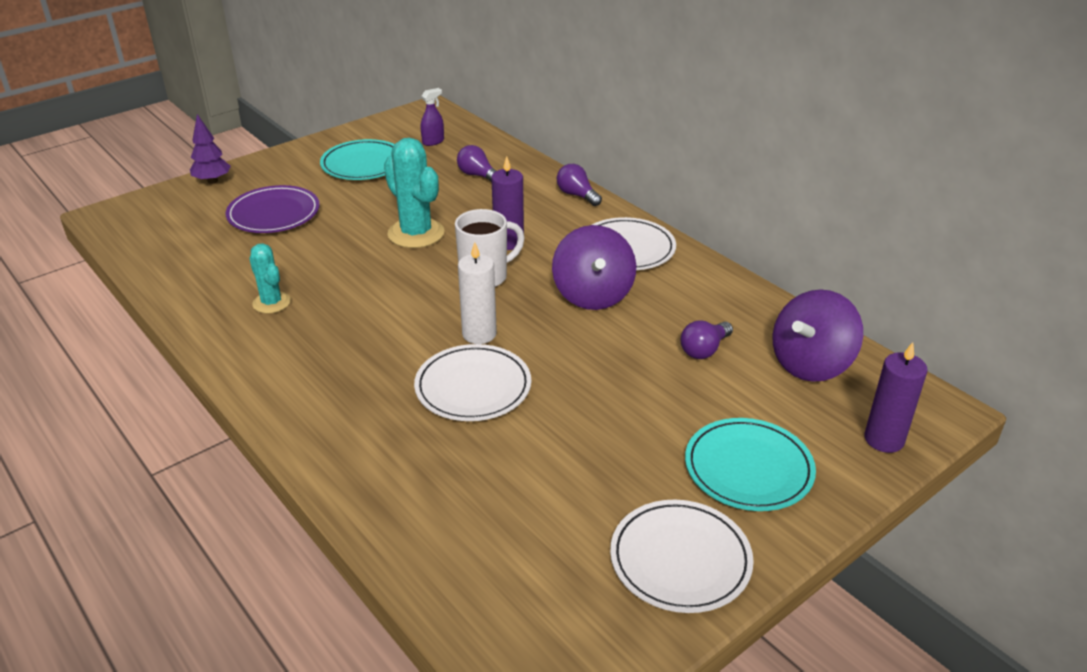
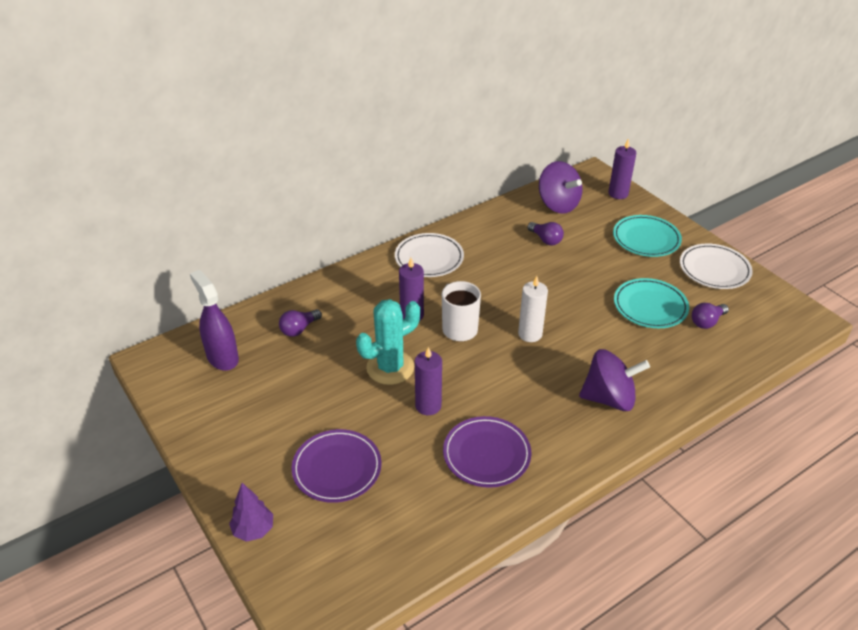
camera: 85 degrees left, 5 degrees up
turquoise cactus [249,243,291,314] -> purple plate [443,416,531,488]
turquoise plate [320,139,395,180] -> turquoise plate moved to [614,278,689,328]
white plate [414,344,531,421] -> none
purple spray bottle [421,88,444,146] -> purple spray bottle [190,270,239,371], size x1.88
purple spinning top [552,225,636,310] -> purple spinning top moved to [579,349,650,411]
purple light bulb [557,164,602,206] -> purple light bulb moved to [692,303,729,329]
none -> purple candle [415,347,442,415]

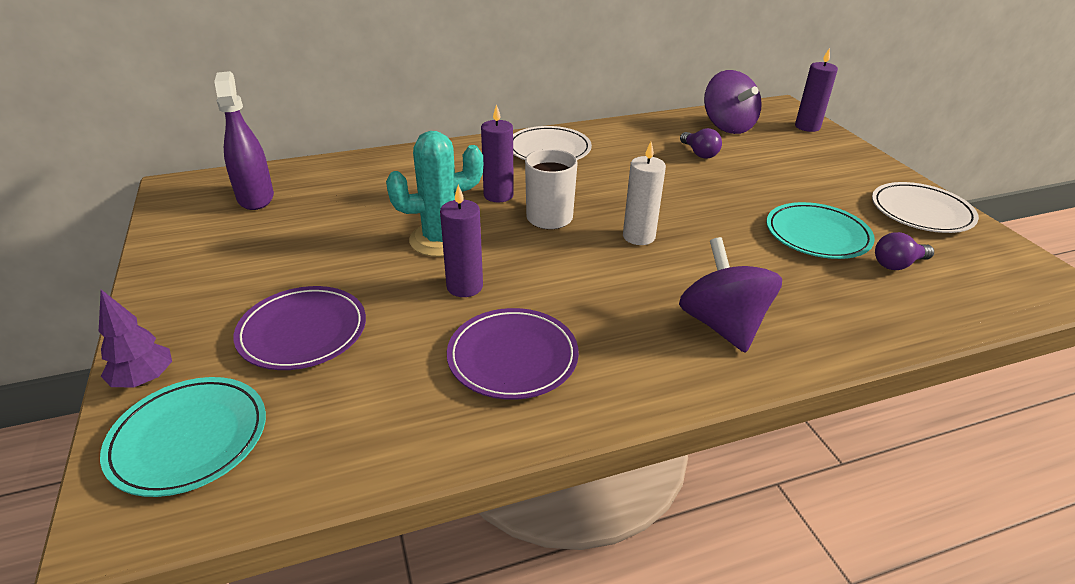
camera: 15 degrees right, 5 degrees down
purple light bulb [279,309,322,337] -> none
purple spinning top [579,349,650,411] -> purple spinning top turned 120 degrees counterclockwise [679,237,782,353]
turquoise plate [613,215,682,257] -> turquoise plate moved to [100,377,266,497]

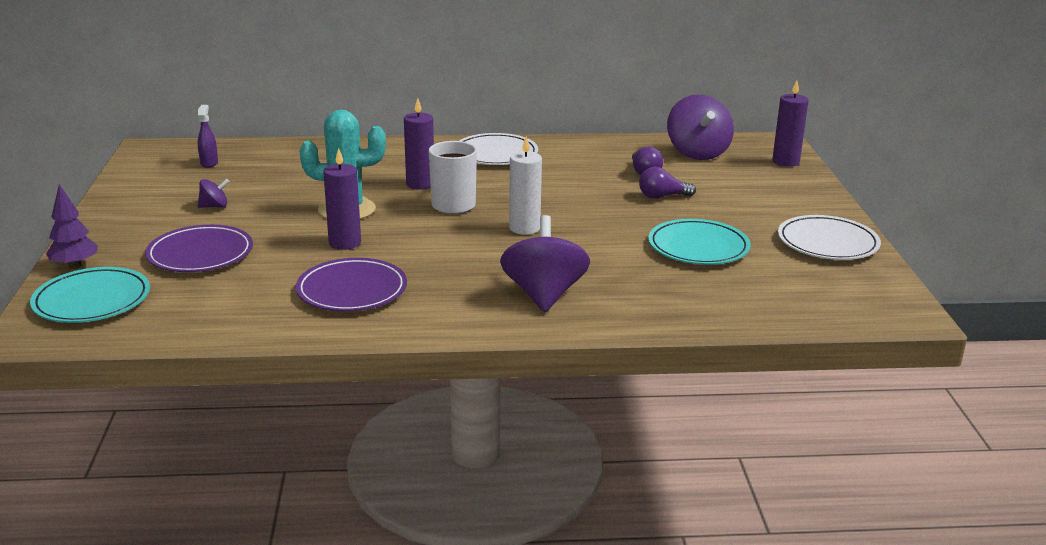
camera: 15 degrees right, 10 degrees down
purple spray bottle [214,71,274,210] -> purple spray bottle [198,105,218,168], size x0.53
purple light bulb [875,232,934,270] -> purple light bulb moved to [639,167,696,199]
none -> purple spinning top [198,179,230,208]

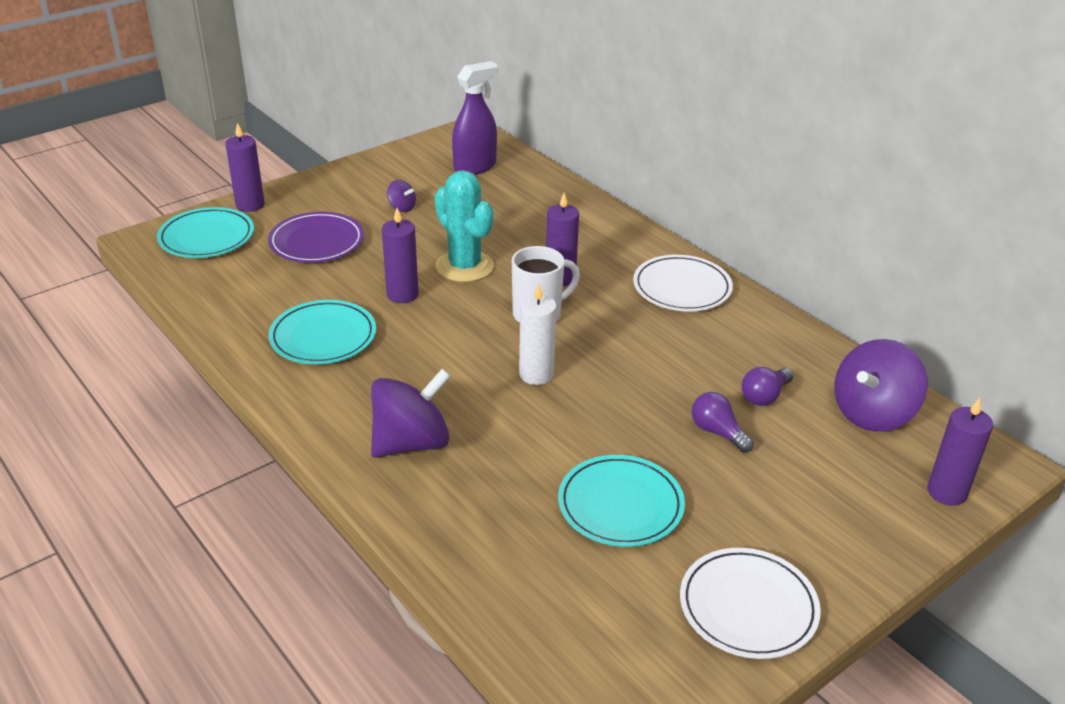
camera: 55 degrees right, 10 degrees up
purple tree [46,184,98,269] -> purple candle [225,123,265,212]
purple spray bottle [198,105,218,168] -> purple spray bottle [452,61,498,175], size x1.88
purple plate [296,258,407,311] -> turquoise plate [269,300,376,364]

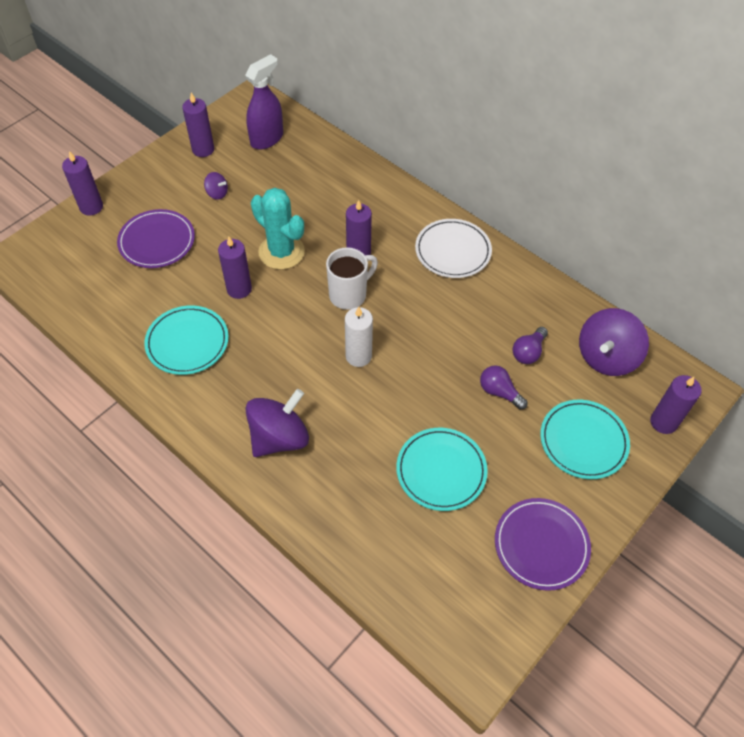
camera: 10 degrees left, 20 degrees up
turquoise plate [157,207,254,258] -> turquoise plate moved to [540,400,630,479]
white plate [680,548,821,659] -> purple plate [495,498,591,591]
none -> purple candle [182,93,214,157]

